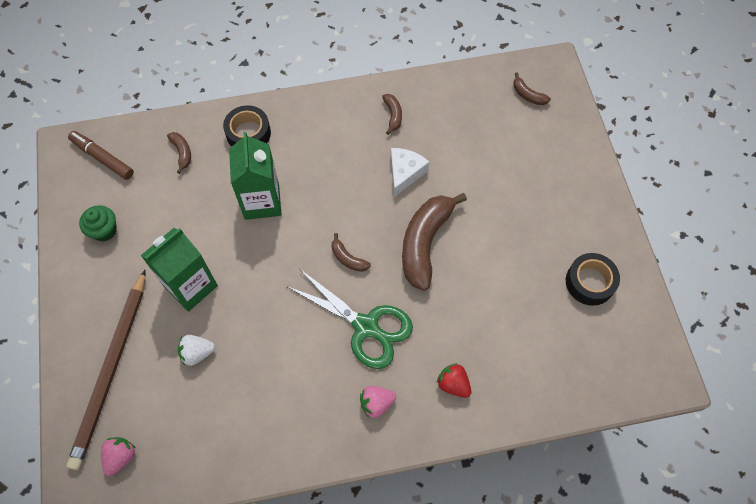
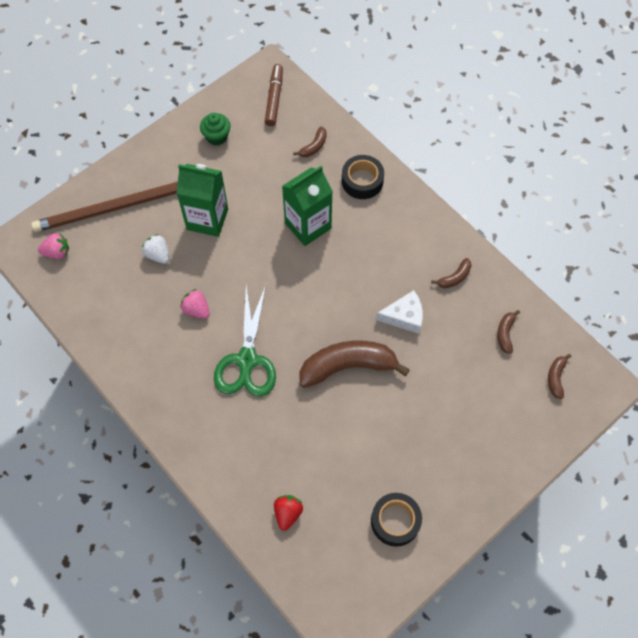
camera: 60 degrees right, 0 degrees up
brown banana [332,233,371,272] -> brown banana moved to [497,310,520,354]
pink strawberry [360,386,396,418] -> pink strawberry moved to [180,289,210,319]
red strawberry [437,363,471,398] -> red strawberry moved to [274,495,303,531]

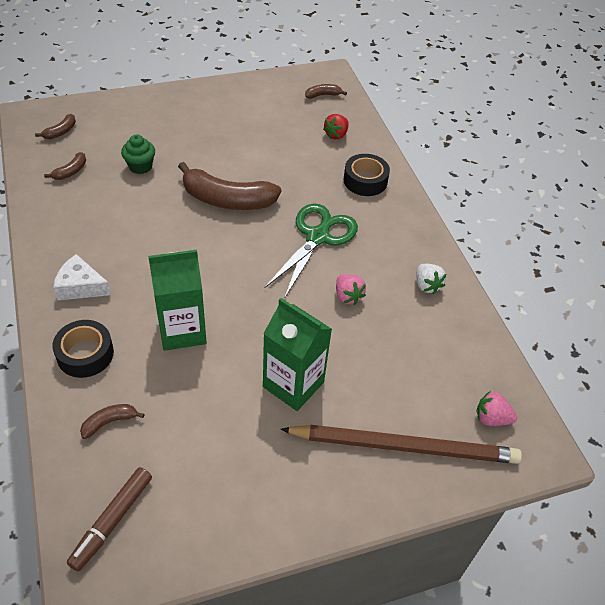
camera: 160 degrees left, 15 degrees down
white strawberry [142,234,170,264] -> white strawberry moved to [416,264,446,294]
green cupcake [200,113,231,146] -> green cupcake moved to [121,134,155,174]
black tape [371,493,422,547] -> black tape moved to [343,154,390,196]
white cheese [376,290,423,334] -> white cheese moved to [53,254,111,301]
brown banana [431,258,472,288] -> brown banana moved to [305,84,347,99]

